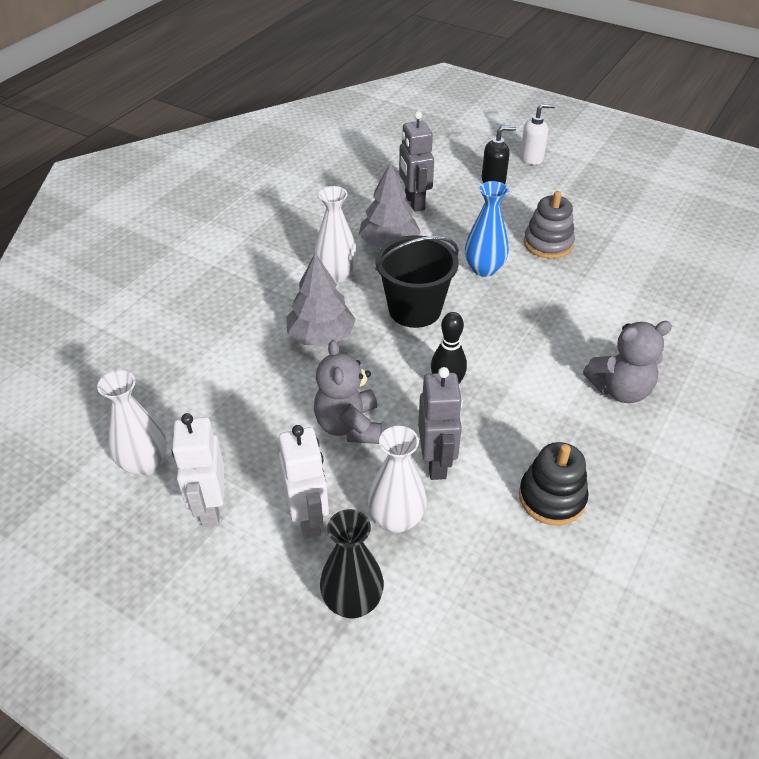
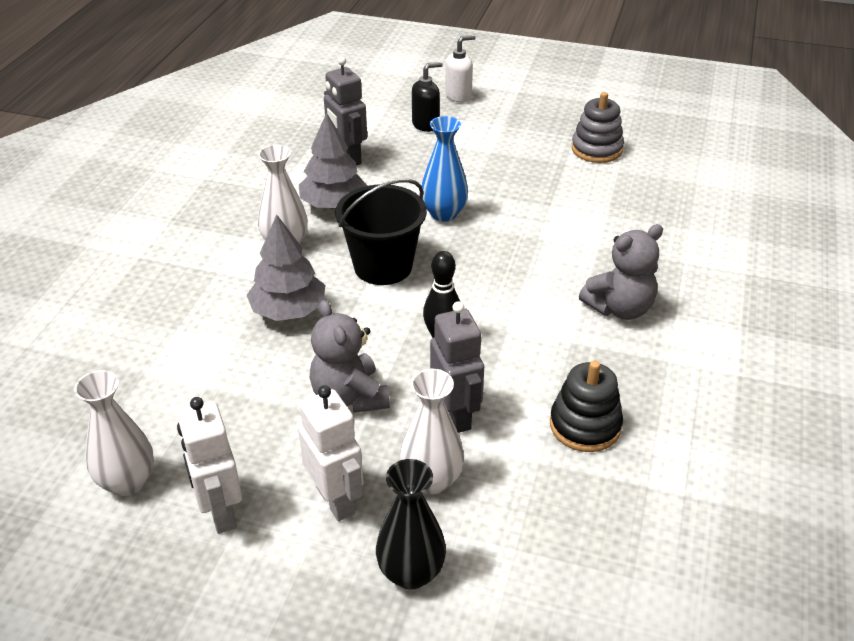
camera: 15 degrees left, 5 degrees down
grey stacking toy [524,191,575,259] -> grey stacking toy moved to [571,92,624,163]

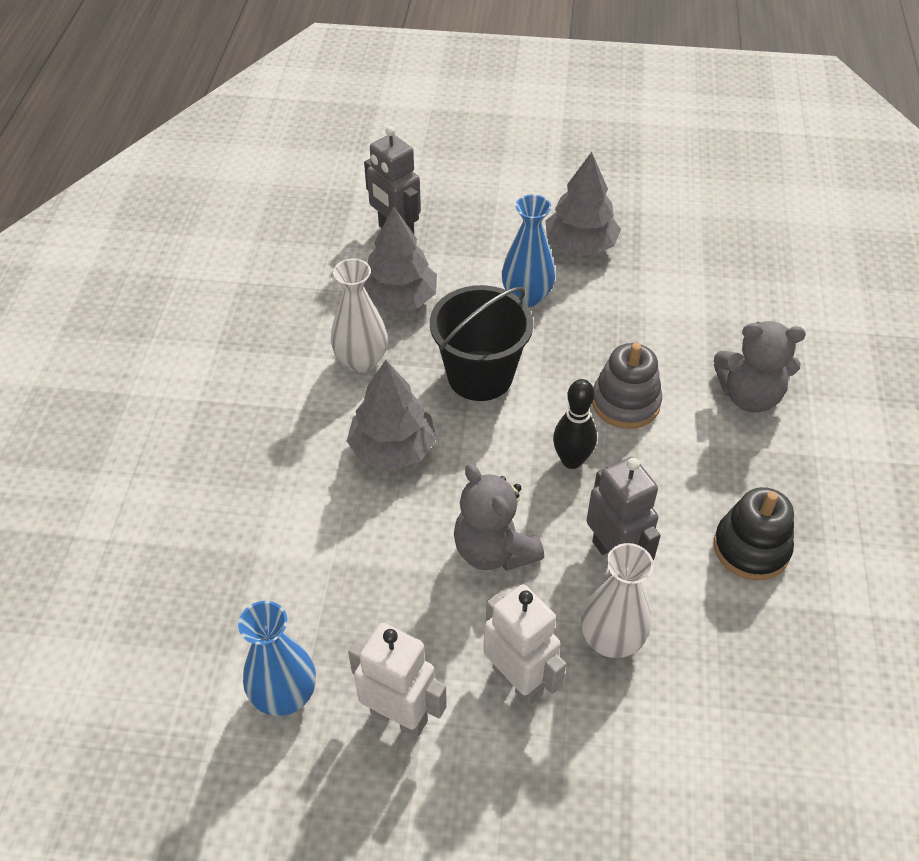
camera: 10 degrees left, 10 degrees up
white vase [74,370,154,496] -> blue vase [238,601,316,716]
white robot [177,397,242,534] -> white robot turned 150 degrees clockwise [348,623,447,737]
black vase [376,459,446,589] -> none
black soap dispenser [412,62,443,132] -> none
white soap dispenser [445,35,476,102] -> none
grey stacking toy [571,92,624,163] -> grey stacking toy moved to [592,343,662,429]
grey teddy bear [579,224,663,320] -> grey teddy bear turned 45 degrees clockwise [714,321,806,412]
none -> grey tree [545,152,621,255]

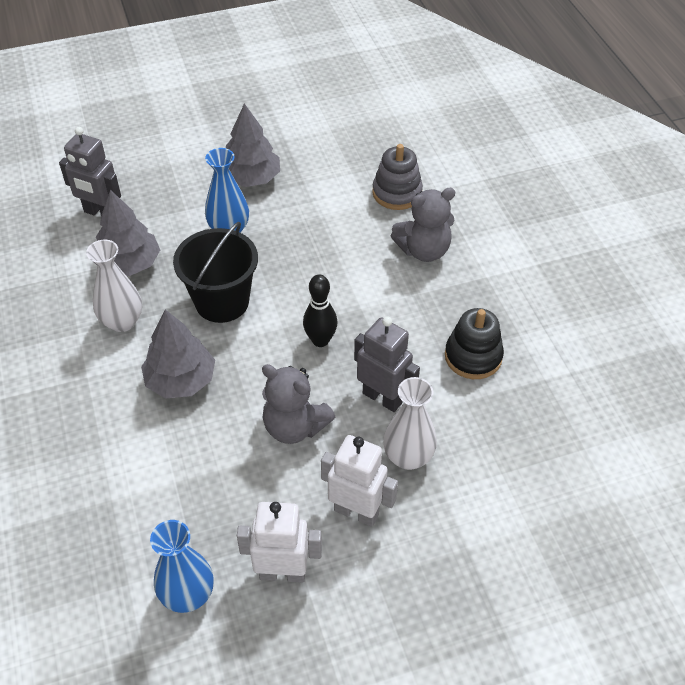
camera: 25 degrees left, 0 degrees up
grey stacking toy [592,343,662,429] -> grey stacking toy moved to [372,144,423,210]

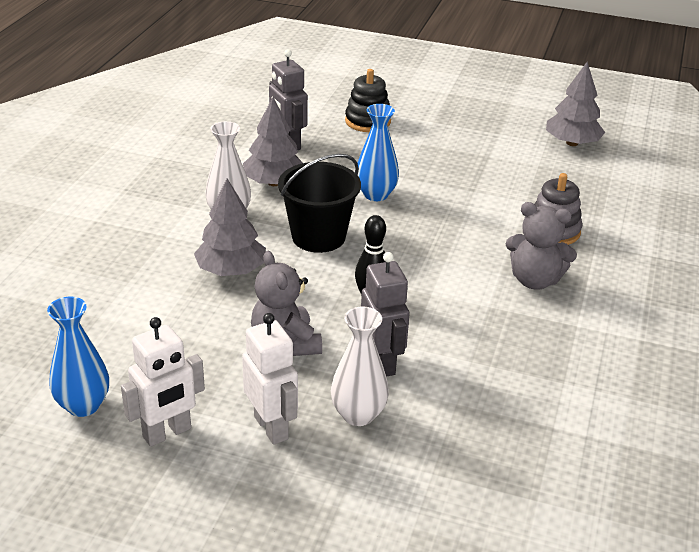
camera: 35 degrees right, 15 degrees down
grey tree [226,103,280,187] -> grey tree moved to [546,62,605,146]
white robot [237,502,322,583] -> white robot turned 105 degrees clockwise [121,317,205,447]
black stacking toy [445,308,504,379] -> black stacking toy moved to [345,69,391,132]

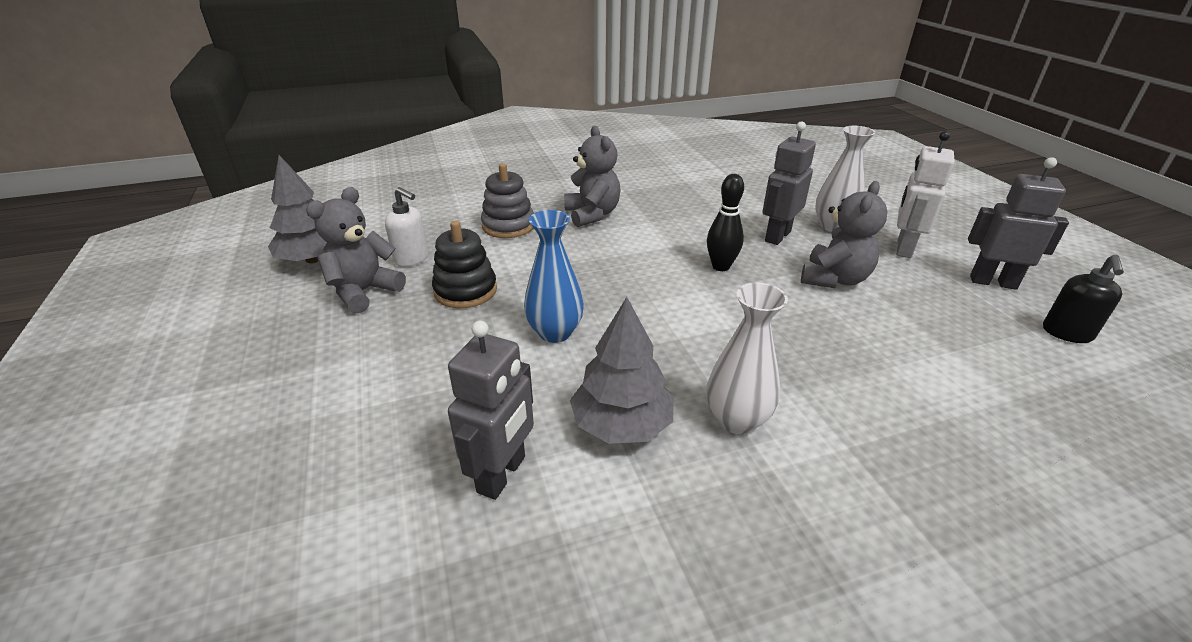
camera: 125 degrees left, 0 degrees up
blue vase [47,297,109,417] -> black soap dispenser [1043,255,1124,343]
white robot [121,317,205,447] -> grey robot [968,157,1069,290]
grey tree [194,179,266,276] -> none
black bucket [278,154,361,253] -> none
black stacking toy [345,69,391,132] -> black stacking toy moved to [432,221,497,308]
none -> grey teddy bear [306,187,406,313]
none -> white soap dispenser [385,187,429,267]

